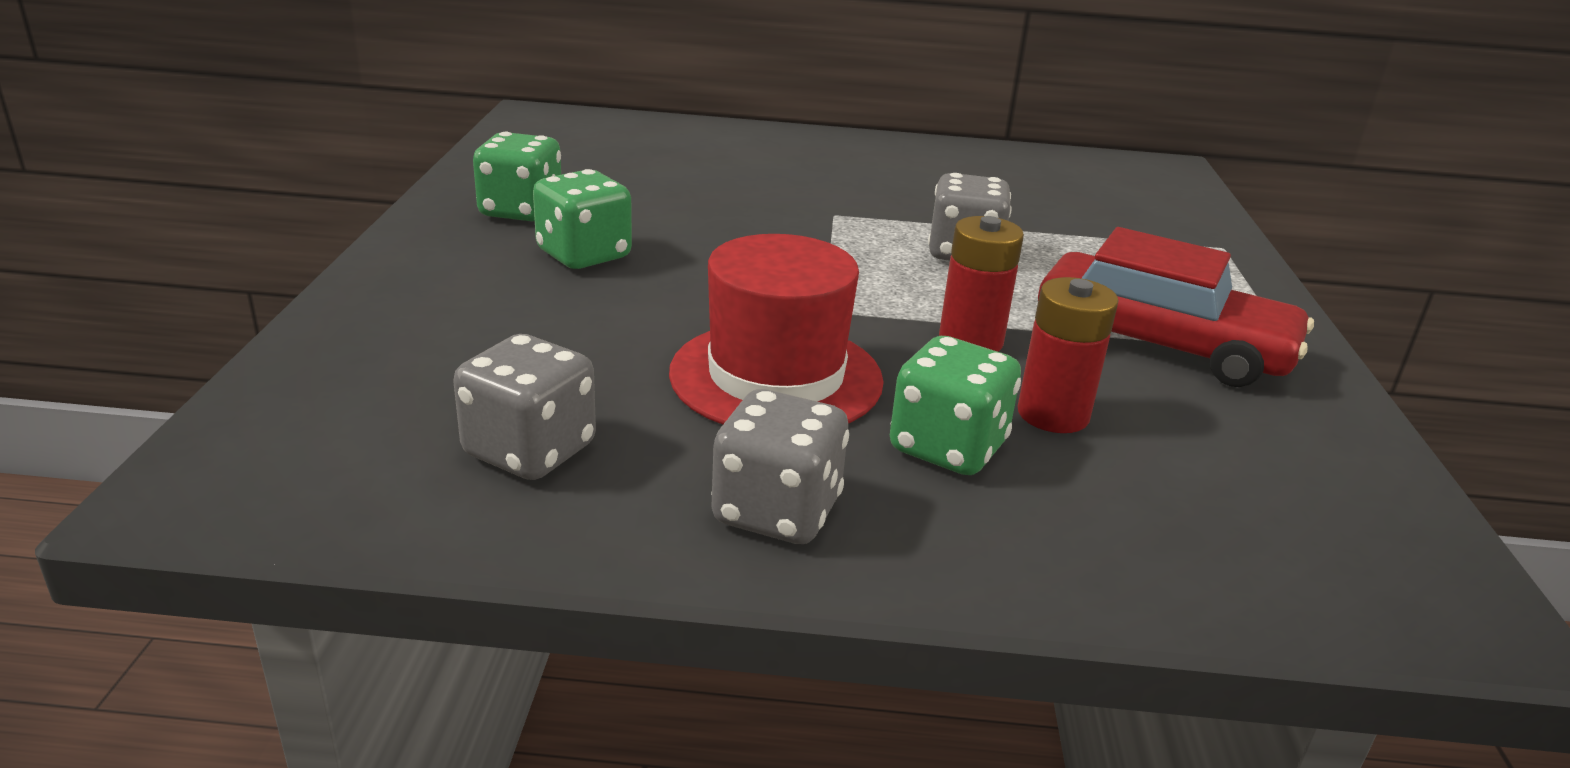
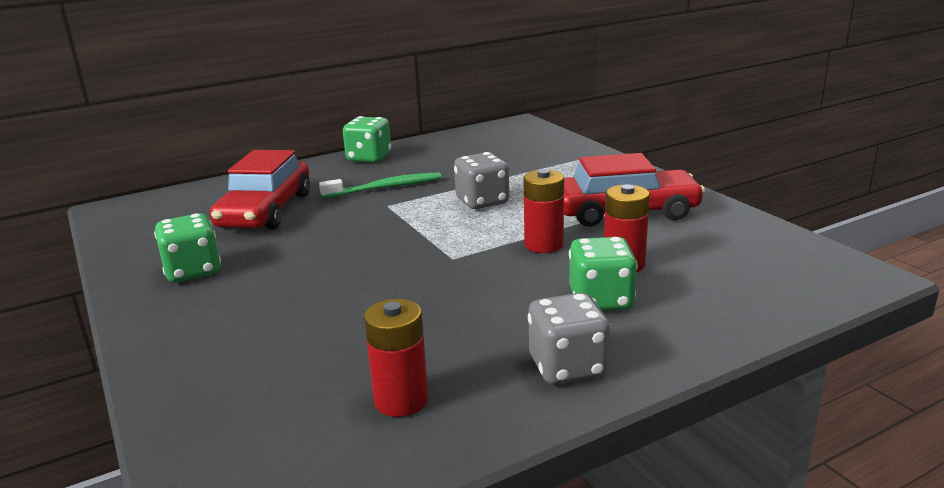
camera: 30 degrees left, 5 degrees down
grey dice [453,334,596,480] -> red battery [364,299,429,417]
green dice [533,169,632,269] -> green dice moved to [343,116,391,162]
red hat [669,234,884,425] -> none
none -> red car [210,150,310,229]
none -> green toothbrush [319,172,442,199]

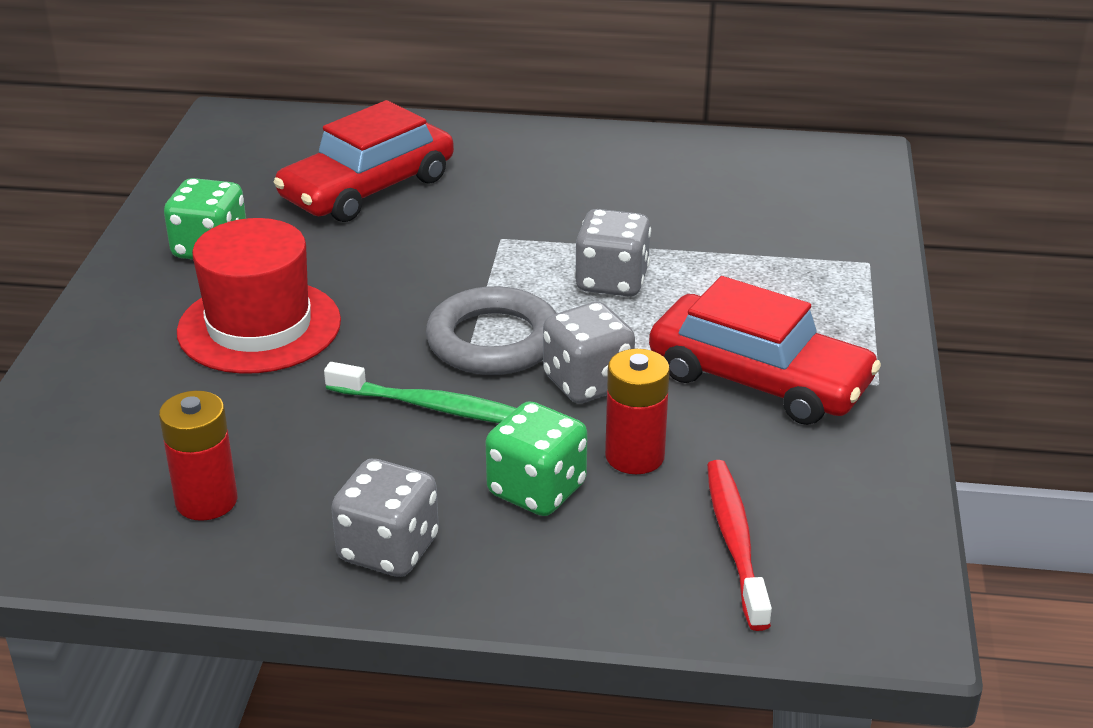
camera: 35 degrees right, 10 degrees up
green toothbrush [319,172,442,199] -> green toothbrush moved to [324,362,517,423]
green dice [343,116,391,162] -> none
red battery [523,169,564,253] -> grey dice [543,302,635,403]
none -> red hat [177,218,341,374]
none -> grey ring [426,286,557,375]
none -> red toothbrush [707,460,772,631]

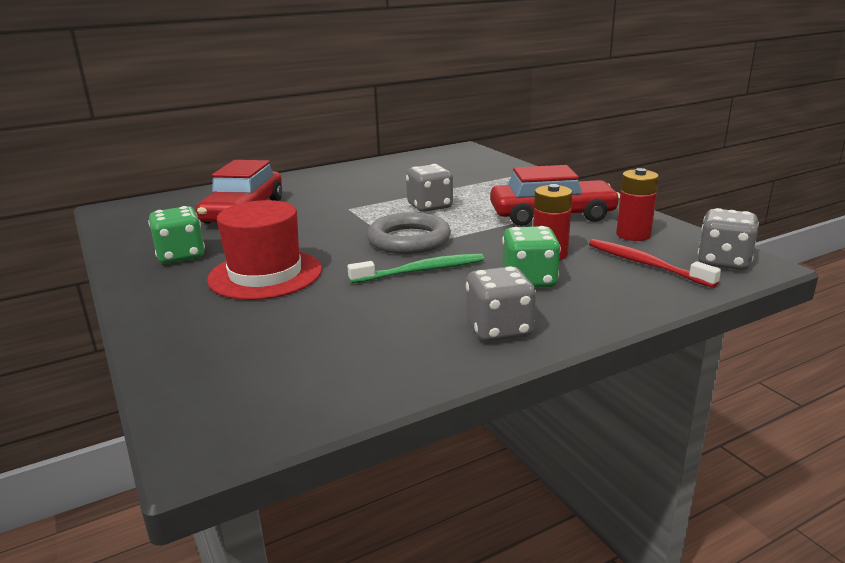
camera: 35 degrees left, 10 degrees down
red battery [159,391,238,521] -> red battery moved to [616,168,659,241]
grey dice [543,302,635,403] -> grey dice moved to [698,208,759,270]

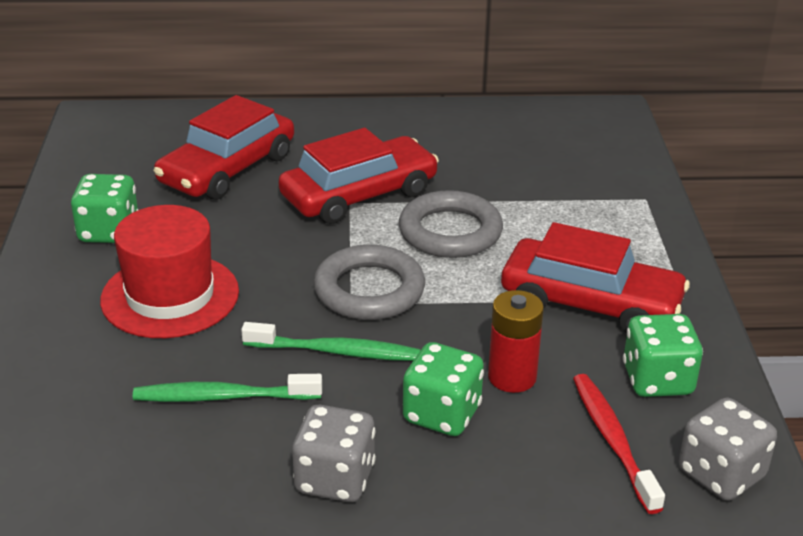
camera: 25 degrees right, 10 degrees up
grey dice [406,164,453,212] -> grey ring [399,190,503,258]
red battery [616,168,659,241] -> green dice [623,314,703,397]
none -> green toothbrush [133,374,322,402]
none -> red car [278,128,439,224]

